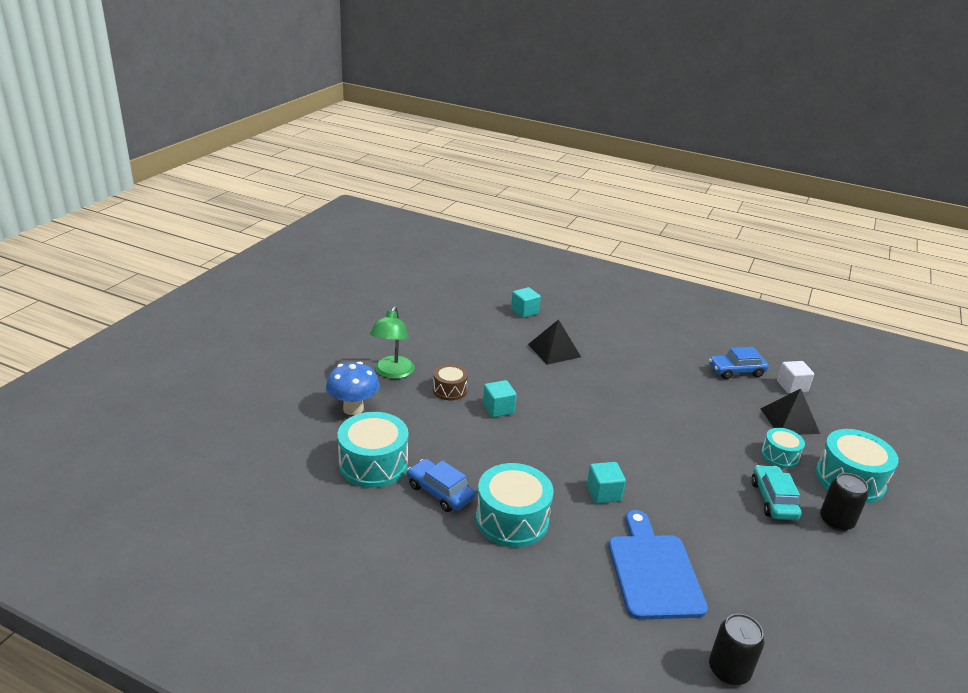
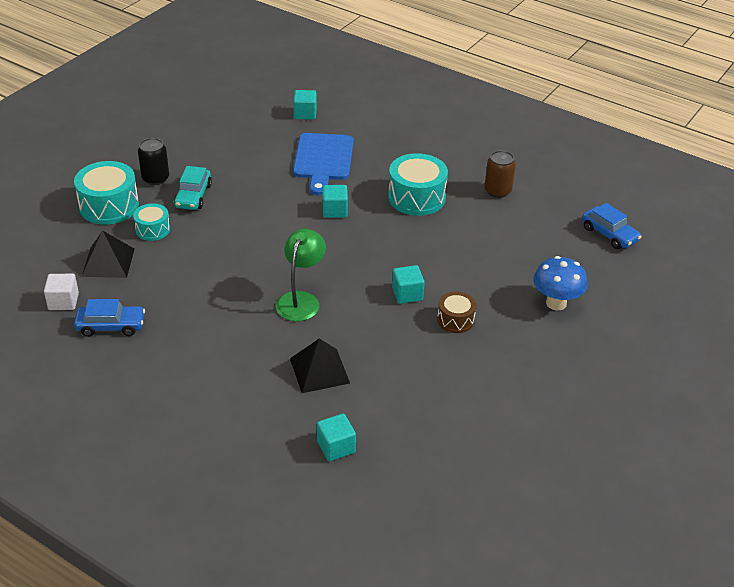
camera: 170 degrees left, 10 degrees up
turquoise drum [338,412,408,488] -> none
green lamp [370,306,415,379] -> green lamp moved to [276,229,326,321]
blue car [407,459,475,512] -> blue car moved to [582,203,641,249]
black can [709,613,764,685] -> turquoise cube [293,90,317,120]
none -> brown can [485,150,516,198]

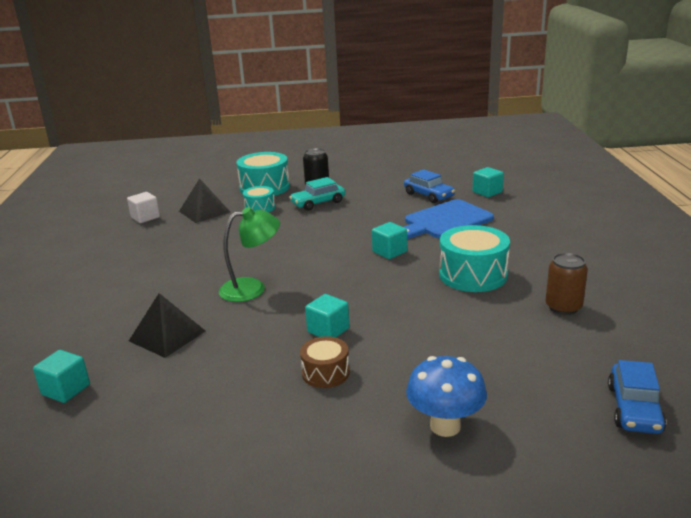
camera: 55 degrees right, 15 degrees down
blue car [74,299,145,337] -> blue car moved to [404,169,455,203]

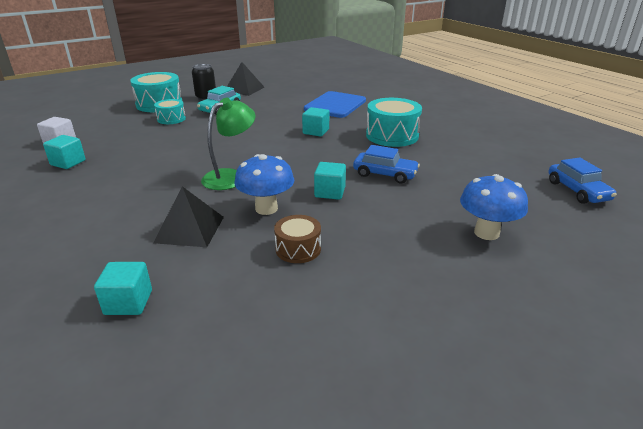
camera: 30 degrees left, 5 degrees up
black pyramid [179,178,230,223] -> black pyramid moved to [227,62,264,96]
brown drum [300,336,350,388] -> brown drum moved to [274,215,321,263]
blue car [404,169,455,203] -> blue car moved to [353,145,420,183]
turquoise cube [473,167,504,197] -> turquoise cube moved to [43,135,86,169]
brown can [546,253,588,315] -> none
none -> blue mushroom [234,154,294,215]

